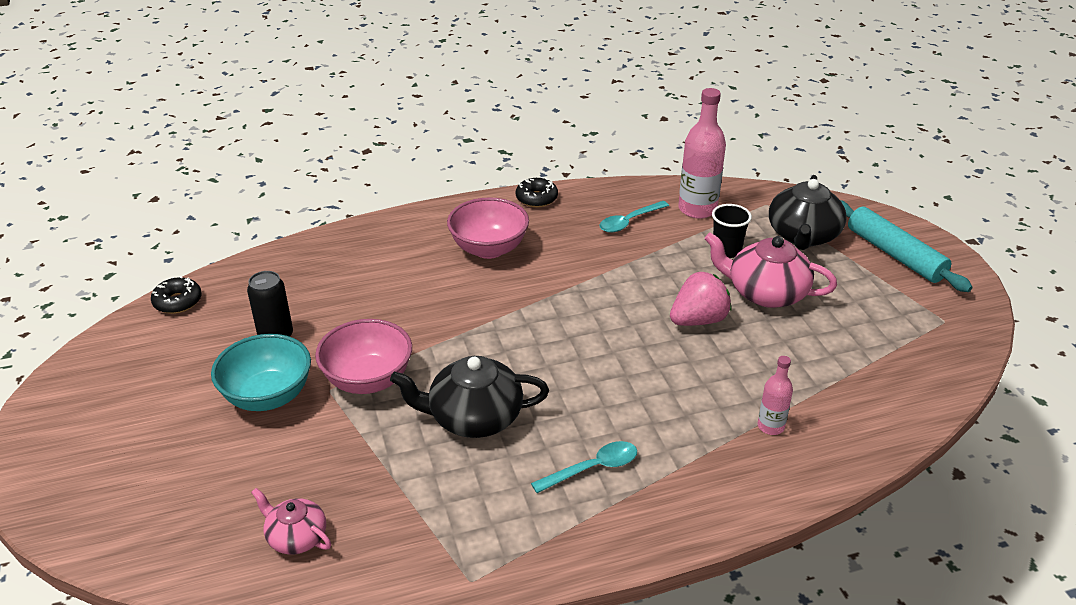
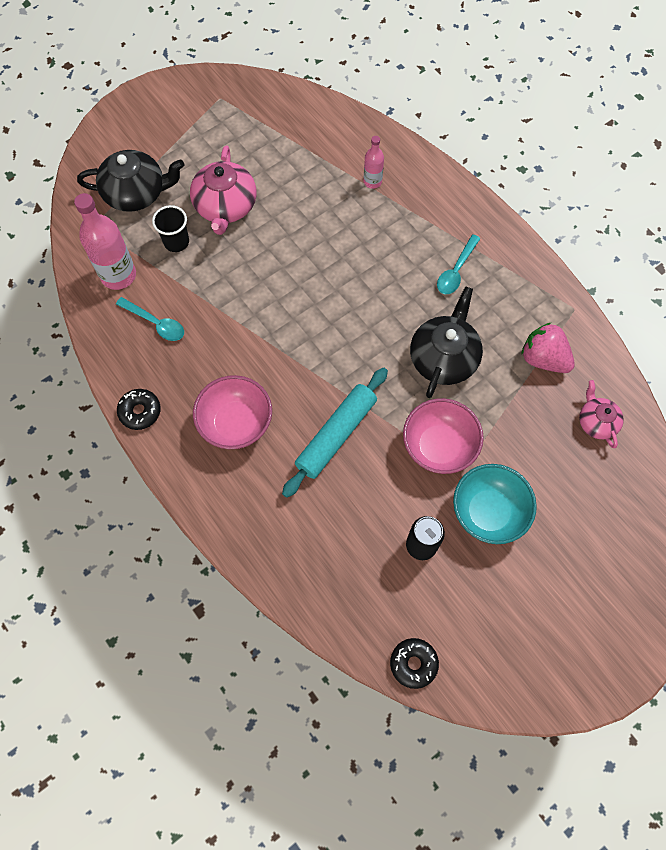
camera: 110 degrees left, 30 degrees up
pink teapot [251,488,331,554] -> pink teapot turned 150 degrees clockwise [579,380,624,448]
black teapot [390,356,549,438] -> black teapot turned 135 degrees counterclockwise [410,286,483,398]
turquoise spoon [531,441,637,493] -> turquoise spoon turned 105 degrees counterclockwise [437,234,481,294]
pink strawberry [670,271,731,326] -> pink strawberry moved to [521,323,575,373]
turquoise rolling pin [840,200,973,292] -> turquoise rolling pin moved to [282,368,388,498]

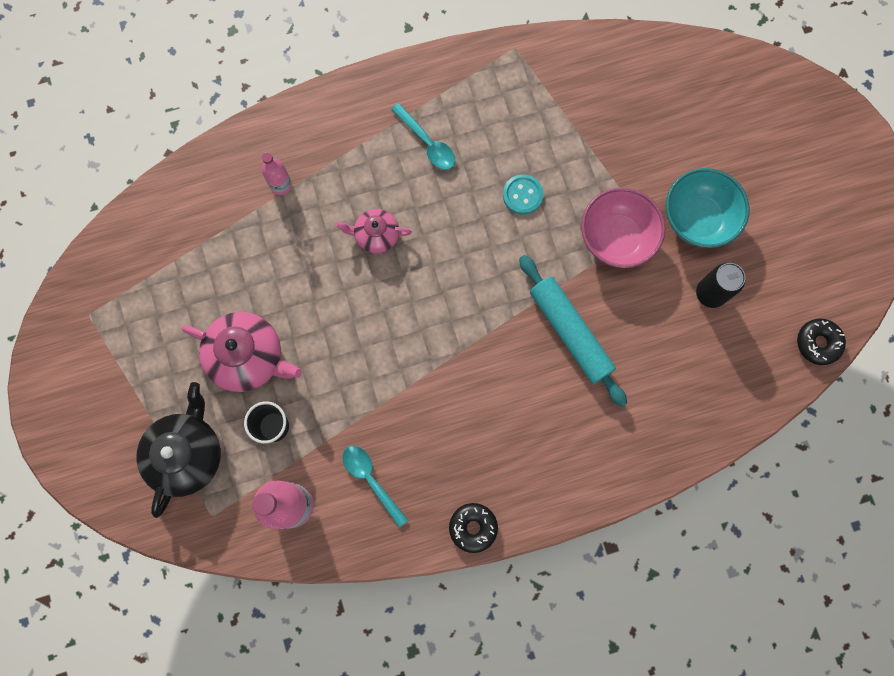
camera: 70 degrees left, 10 degrees up
turquoise spoon [116,297,184,341] -> turquoise spoon turned 90 degrees counterclockwise [342,446,408,527]
pink bowl [193,375,272,449] -> none
black teapot [410,286,483,398] -> turquoise button [503,174,543,214]
pink strawberry [521,323,575,373] -> none
pink teapot [579,380,624,448] -> pink teapot moved to [335,209,412,253]

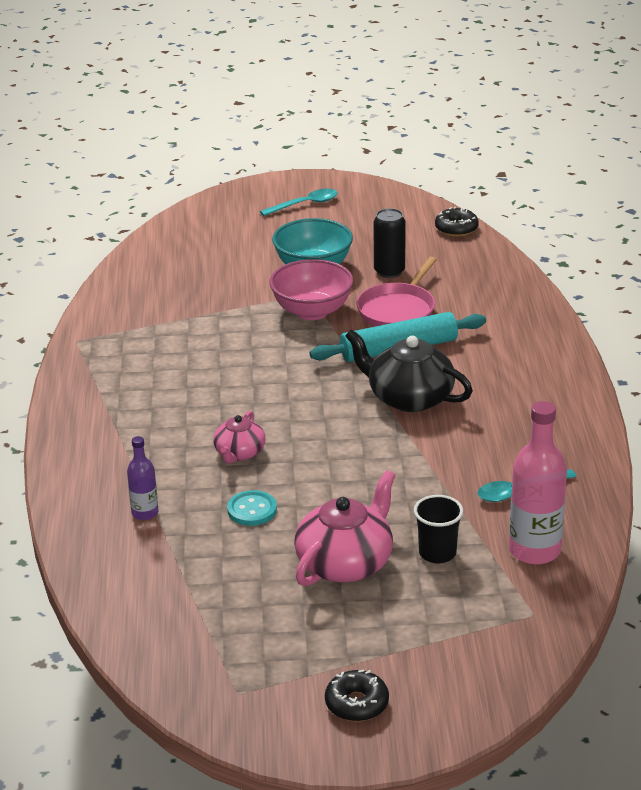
camera: 75 degrees left, 45 degrees down
black teapot [136,382,221,518] -> black teapot moved to [345,329,473,412]
pink bottle [262,153,292,195] -> purple bottle [127,436,158,520]
turquoise spoon [391,103,455,170] -> turquoise spoon moved to [260,189,338,216]
black donut [449,503,498,553] -> black donut moved to [325,669,389,721]
turquoise button [503,174,543,214] -> turquoise button moved to [227,490,277,526]
none -> pink pan [357,257,437,326]

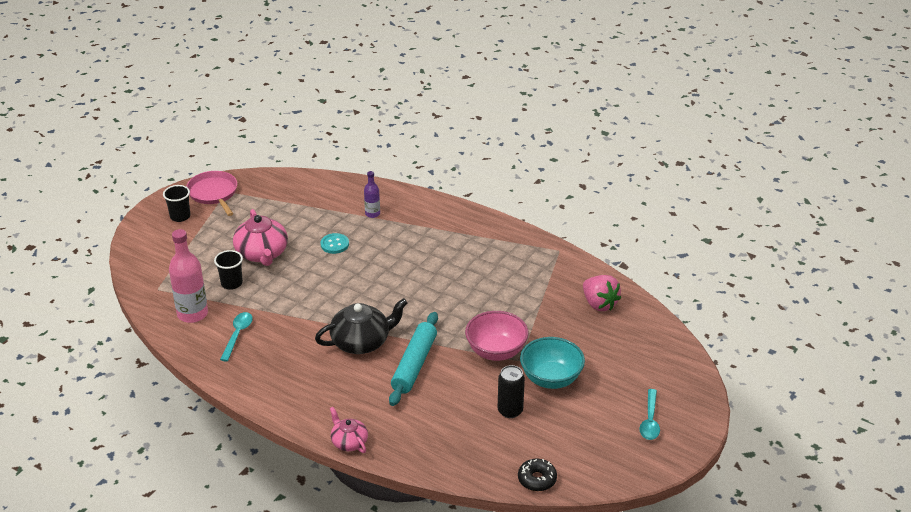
camera: 125 degrees right, 5 degrees up
pink teapot [213,411,265,464] -> pink teapot moved to [330,407,368,453]
black donut [325,669,389,721] -> black cup [163,185,190,222]
pink pan [357,257,437,326] -> pink pan moved to [186,171,237,216]
none -> pink strawberry [583,275,621,311]

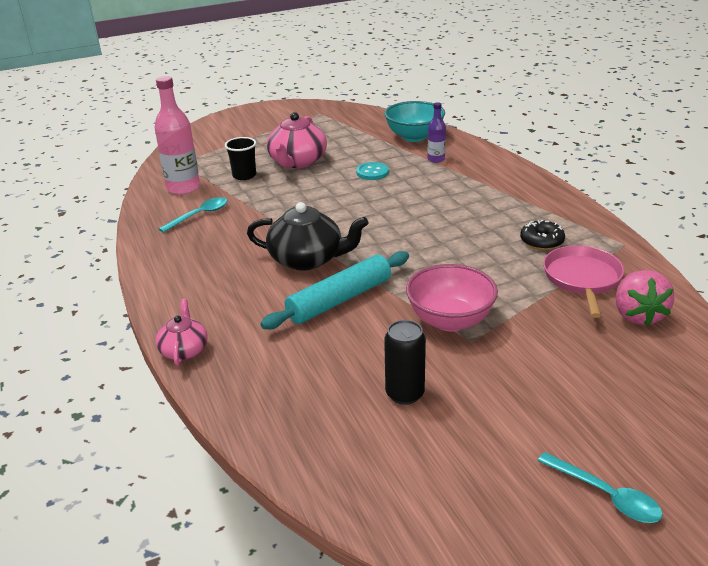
camera: 35 degrees right, 5 degrees down
black cup [163,185,190,222] -> none
pink pan [186,171,237,216] -> pink pan moved to [543,246,624,318]
black donut [518,459,557,491] -> black donut moved to [520,220,565,250]
turquoise bowl [520,337,585,389] -> turquoise bowl moved to [384,101,445,142]
turquoise spoon [639,389,660,440] -> turquoise spoon turned 90 degrees counterclockwise [538,452,663,523]

